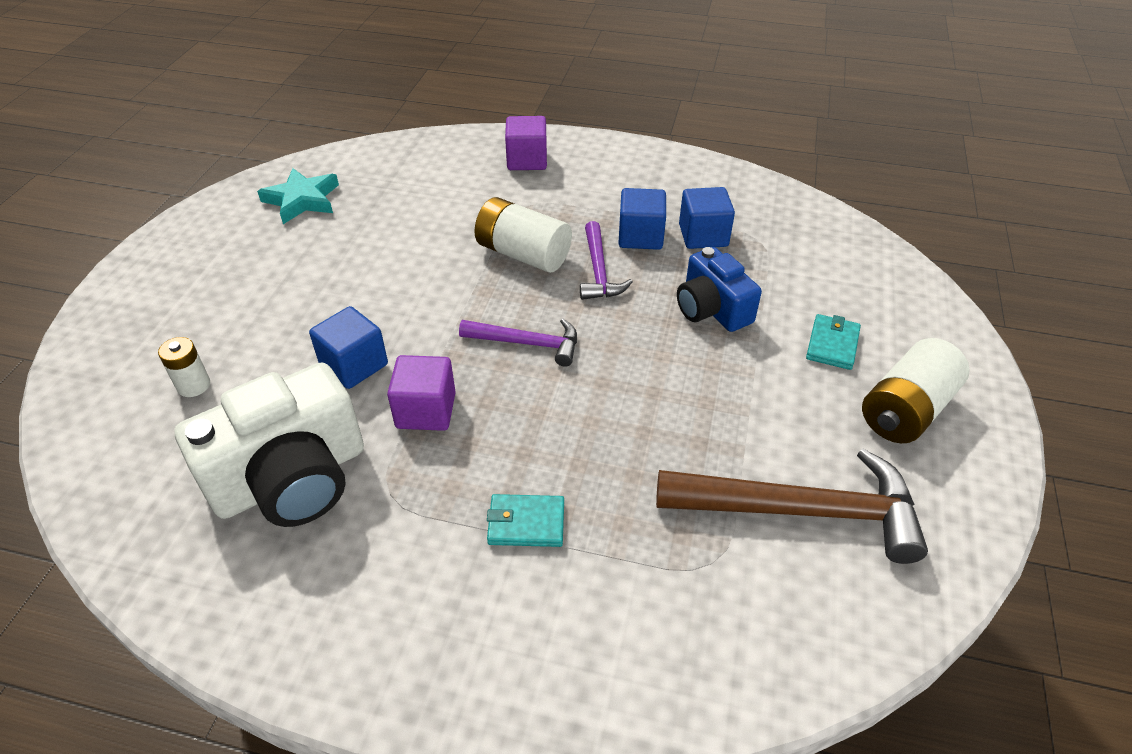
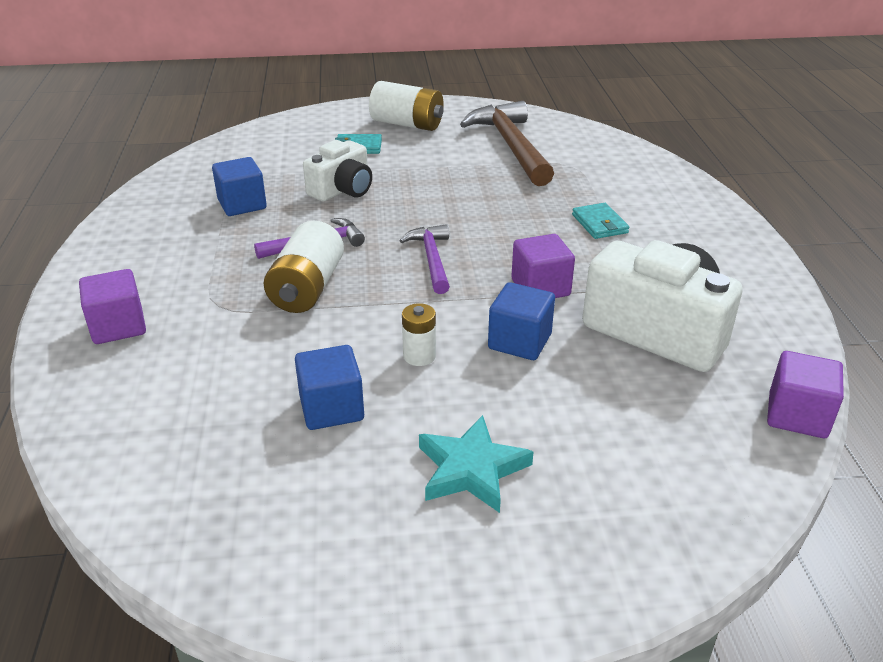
camera: 110 degrees left, 10 degrees down
white battery [158,337,210,397] -> white battery moved to [402,303,436,366]
turquoise star [257,168,339,224] -> turquoise star moved to [419,415,533,513]
blue cube [618,188,666,250] -> blue cube moved to [295,345,364,430]
blue camera [677,247,762,332] -> white camera [303,140,372,202]
none -> purple cube [767,351,844,438]

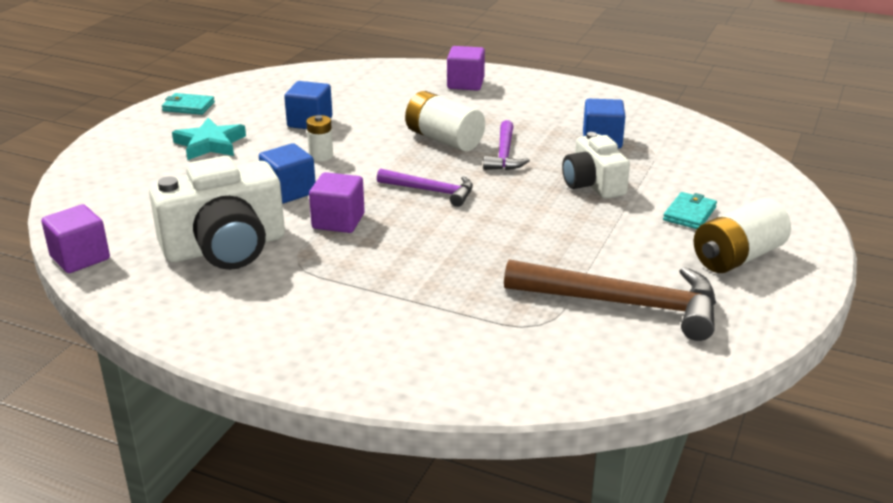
camera: 120 degrees right, 5 degrees down
turquoise wallet [572,203,629,239] -> turquoise wallet moved to [162,93,215,115]

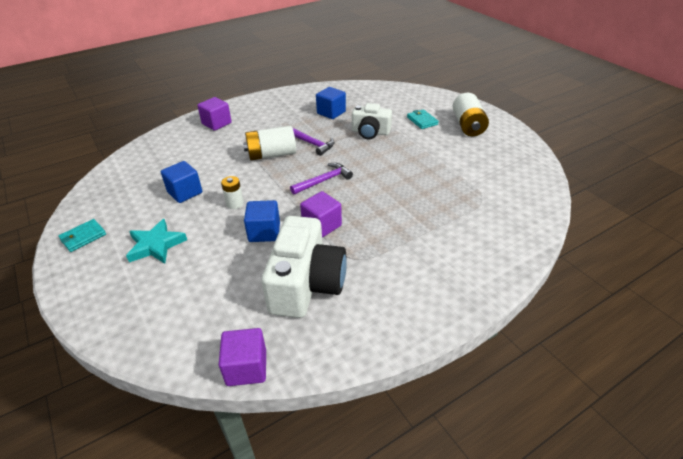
camera: 55 degrees left, 10 degrees up
brown hammer [504,259,716,341] -> none

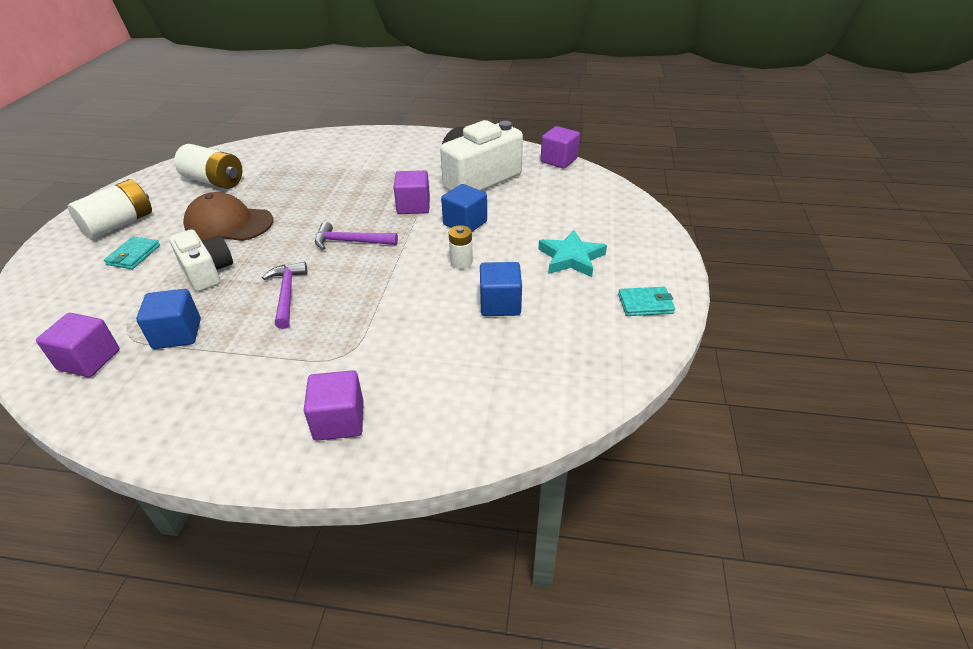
camera: 140 degrees left, 0 degrees up
white battery [243,126,296,161] -> white battery moved to [174,144,242,189]
none -> purple cube [36,313,120,377]
none -> brown cap [183,192,273,241]

